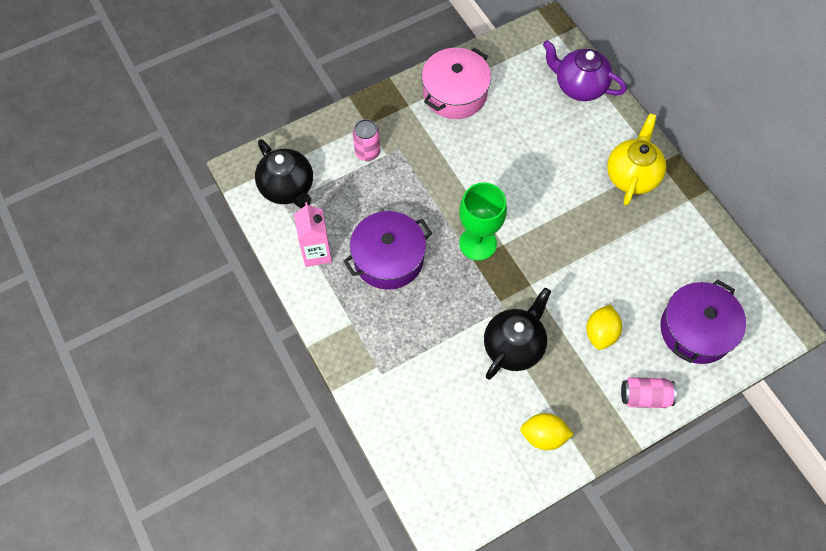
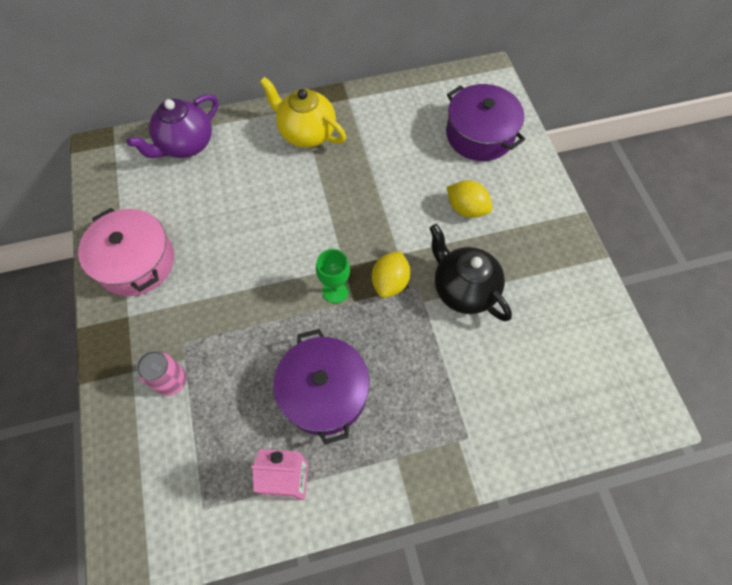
camera: 75 degrees left, 0 degrees up
black teapot [255,139,313,209] -> none
green goblet [459,182,507,261] -> green goblet [316,249,350,303], size x0.63
yellow lemon [520,413,574,450] -> yellow lemon moved to [372,251,410,298]
pink can [621,377,677,408] -> none

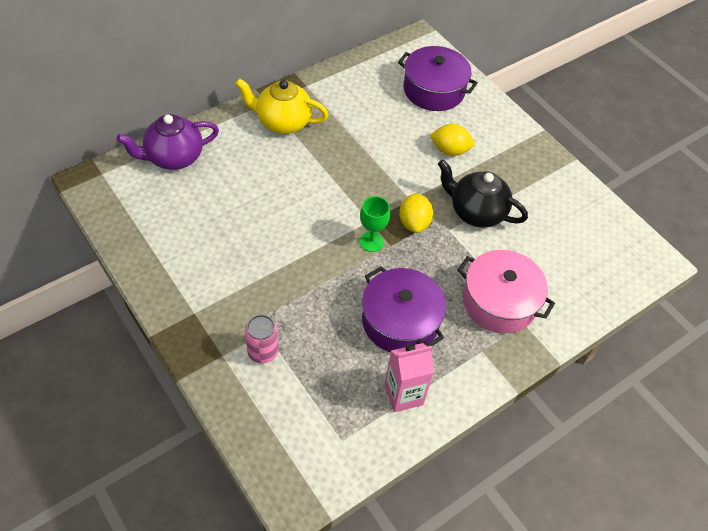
camera: 25 degrees left, 10 degrees down
pink pot [78,208,174,296] -> pink pot moved to [457,250,555,334]
purple teapot [127,94,218,158] -> purple teapot turned 45 degrees clockwise [117,114,219,170]

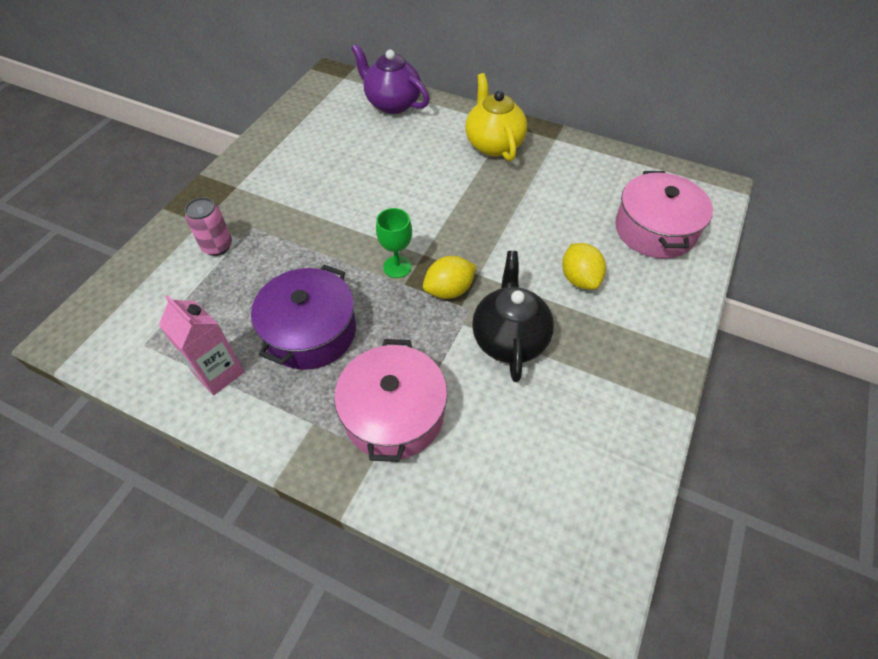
camera: 65 degrees right, 0 degrees up
purple pot [398,46,478,111] -> pink pot [615,171,713,259]

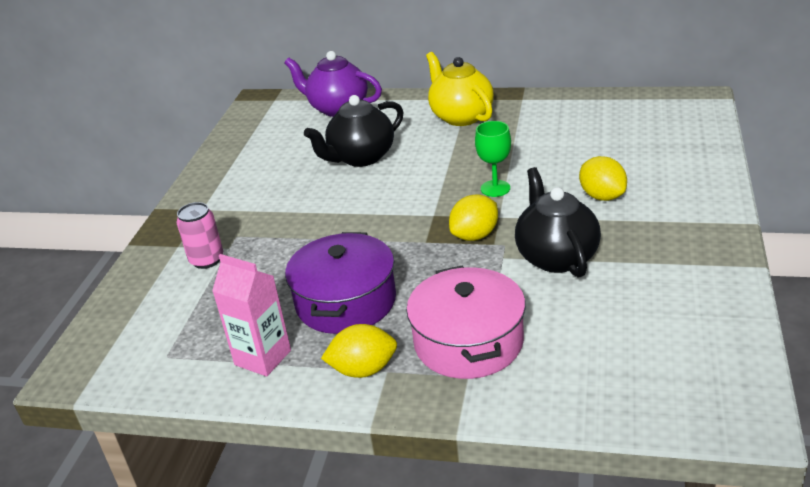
camera: 10 degrees left, 20 degrees down
green goblet [376,208,412,278] -> green goblet moved to [475,121,511,197]
pink pot [615,171,713,259] -> none
none -> black teapot [304,95,404,167]
none -> yellow lemon [321,324,397,378]

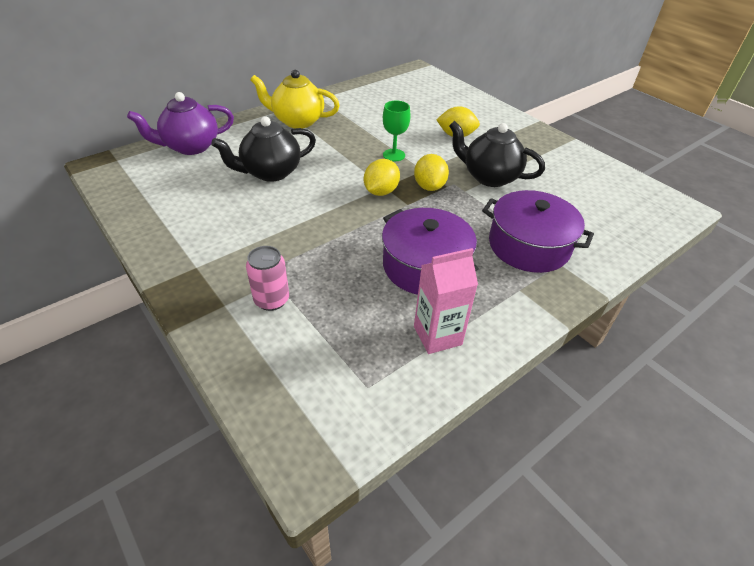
camera: 55 degrees left, 10 degrees up
black teapot [304,95,404,167] -> black teapot turned 60 degrees clockwise [211,116,316,182]
yellow lemon [321,324,397,378] -> yellow lemon moved to [364,159,400,196]
pink pot [406,265,526,379] -> purple pot [482,190,594,273]

